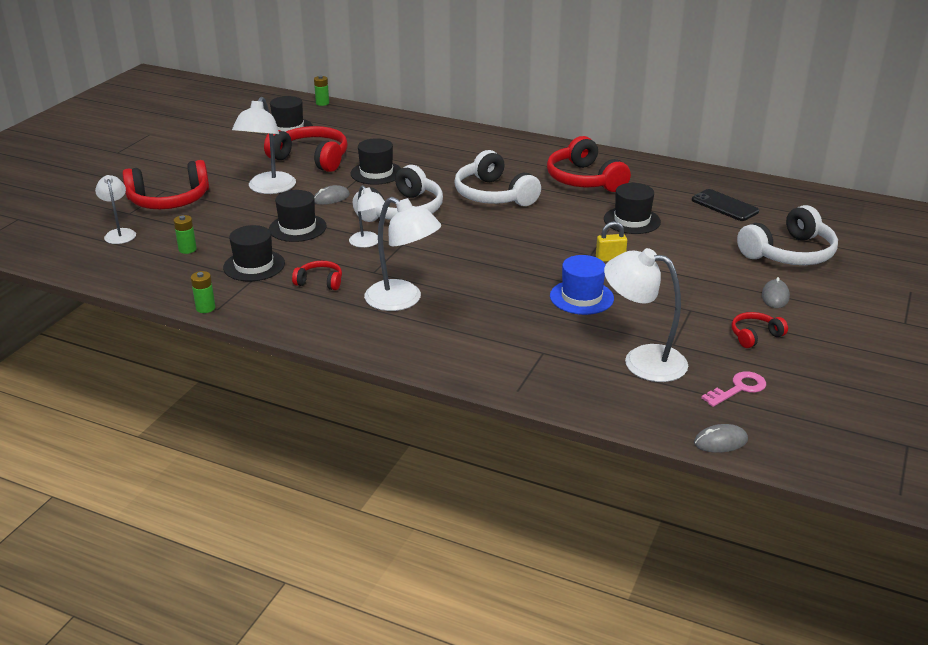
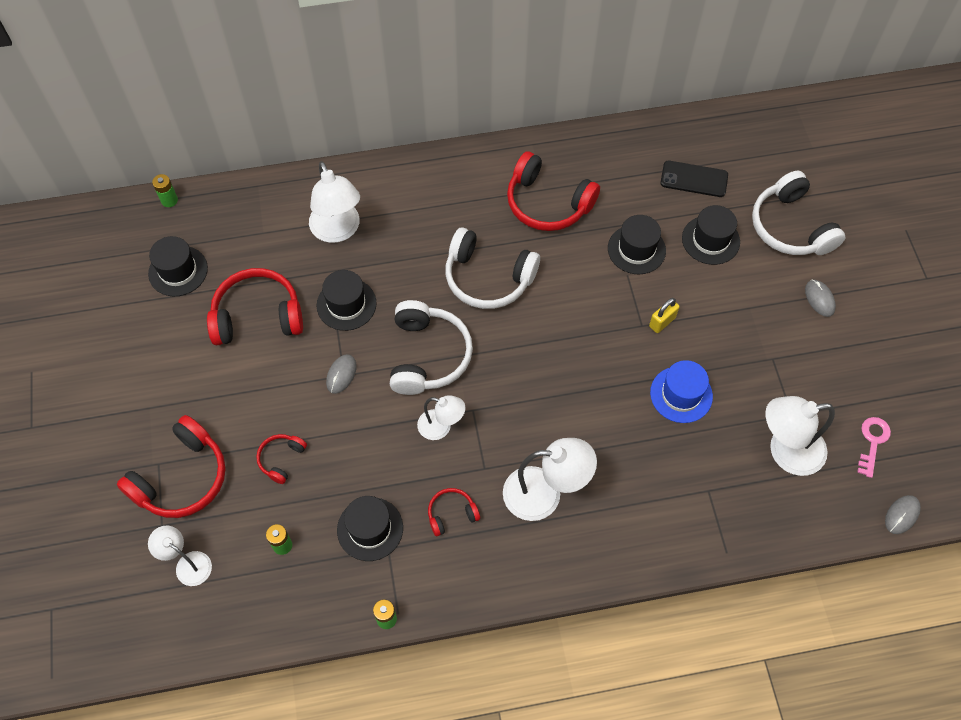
camera: 35 degrees left, 30 degrees up
white lamp [232,97,296,194] -> white lamp moved to [309,161,360,243]
black hat [269,190,327,242] -> black hat moved to [682,205,740,265]
red headphones [732,312,788,348] -> red headphones moved to [256,434,307,484]
white headphones [737,205,838,265] -> white headphones turned 135 degrees clockwise [752,171,845,255]

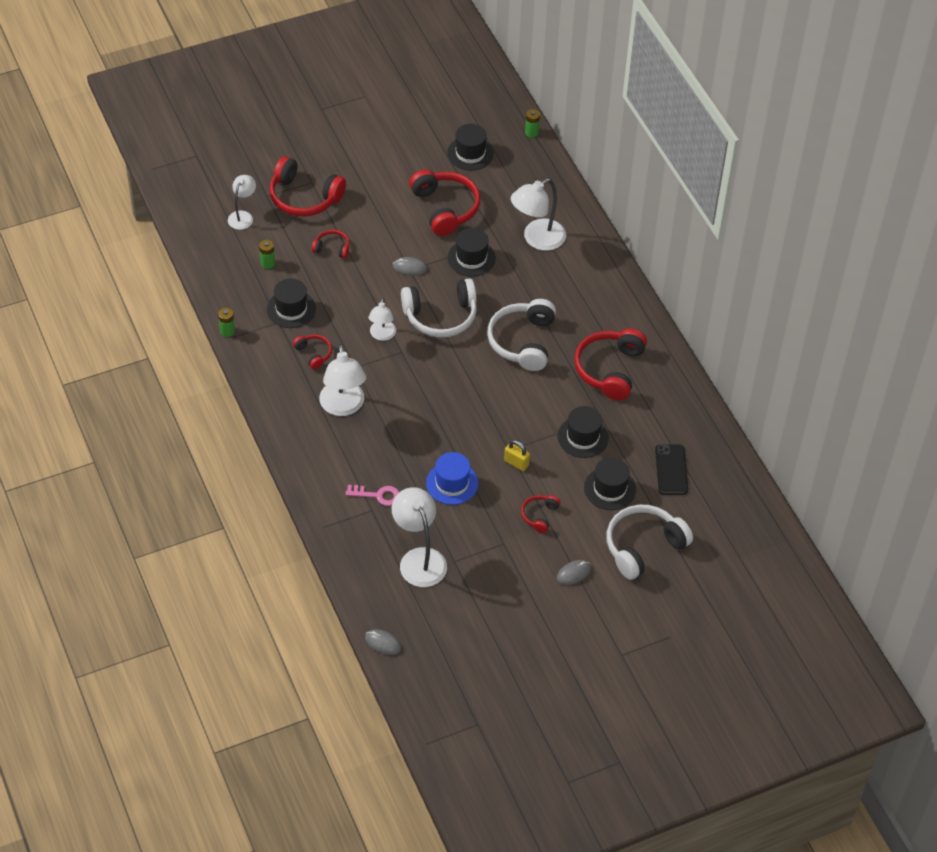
camera: 75 degrees right, 10 degrees down
pink key [857,417,891,478] -> pink key moved to [346,485,399,506]
none -> red headphones [521,495,560,533]

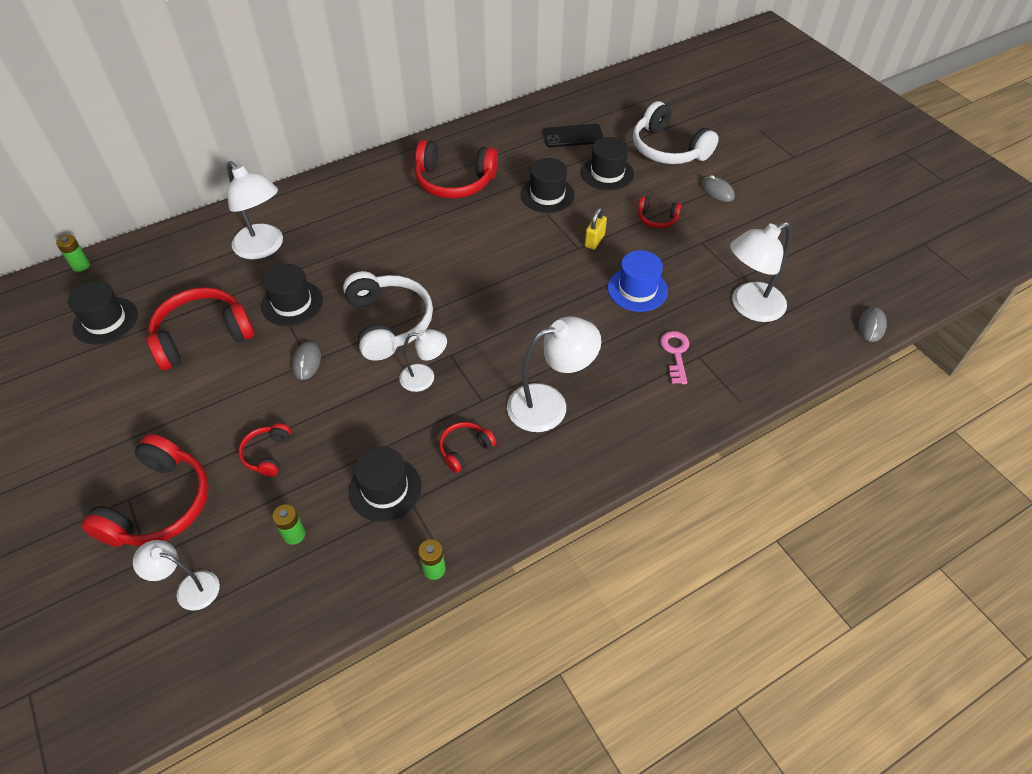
camera: 95 degrees left, 0 degrees up
white headphones [487,299,556,371] -> none

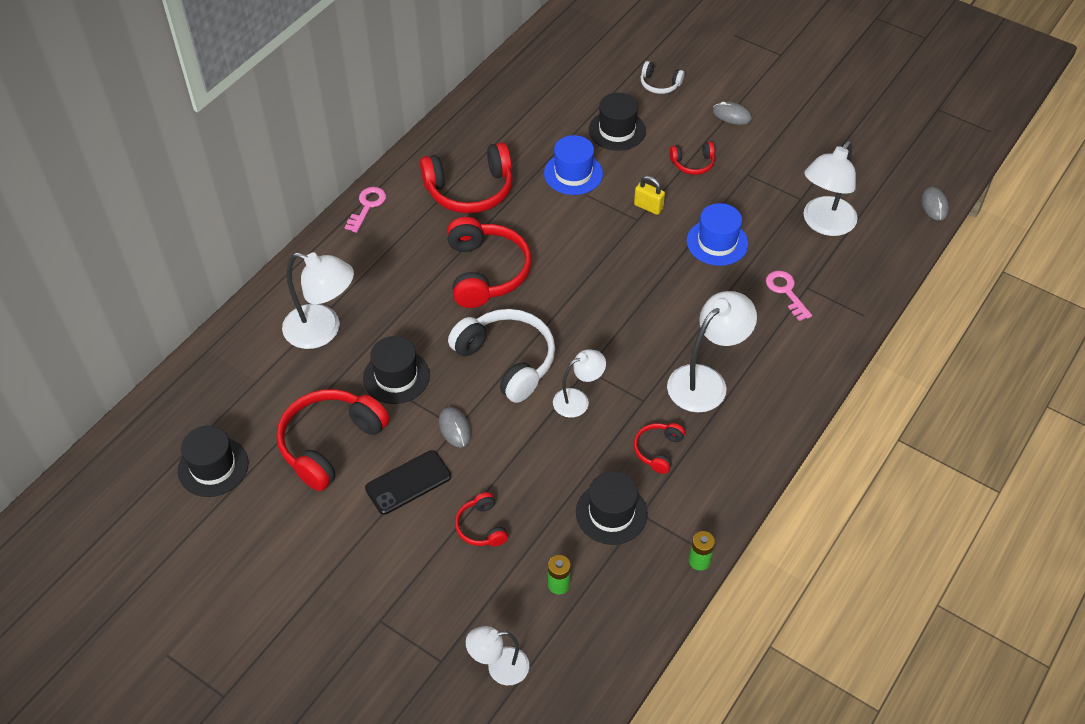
camera: 25 degrees left, 0 degrees up
green battery [56,235,90,272] -> none
red headphones [81,434,209,547] -> red headphones moved to [447,217,532,308]
black hat [521,158,575,213] -> blue hat [544,135,603,195]
black phone [543,124,604,147] -> black phone moved to [365,450,451,514]
yellow padlock [585,208,607,250] -> yellow padlock turned 60 degrees counterclockwise [634,176,665,215]
white headphones [633,101,719,164] -> white headphones [641,61,684,94], size x0.50
none -> pink key [345,187,386,233]

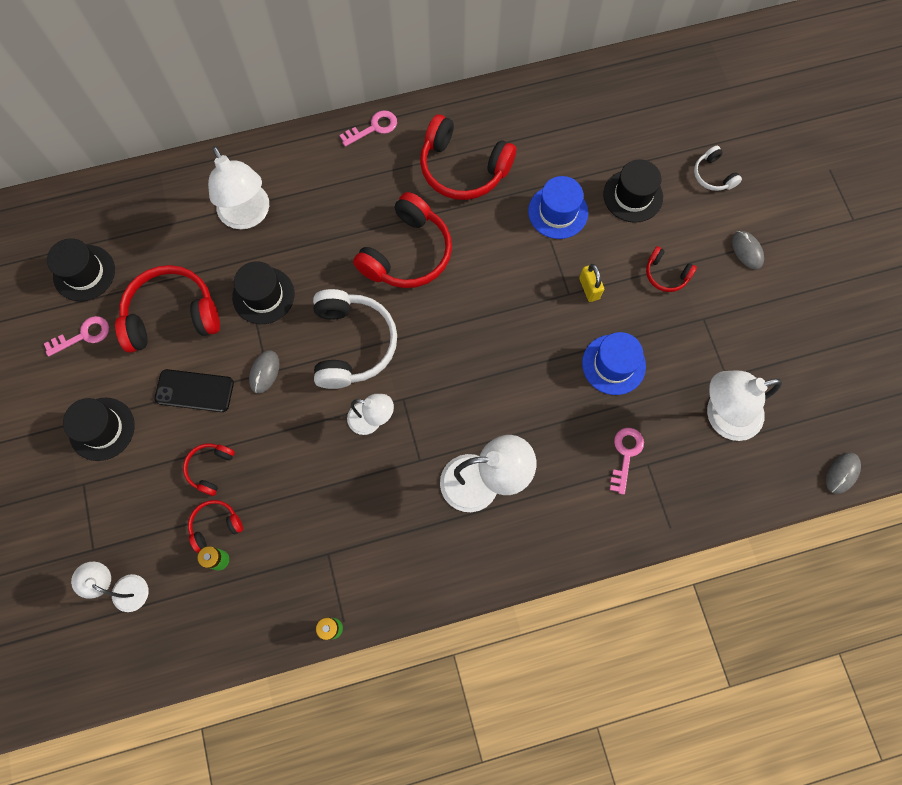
camera: 40 degrees right, 20 degrees up
black hat [576,471,648,545] -> black hat moved to [63,397,135,461]
red headphones [634,423,685,474] -> red headphones moved to [188,500,243,553]
none -> pink key [44,316,109,356]

